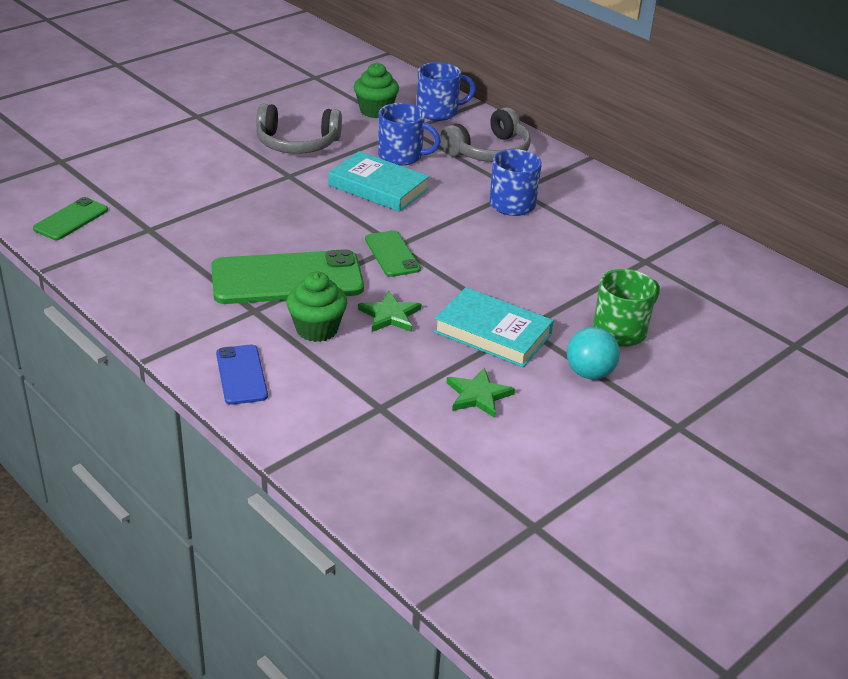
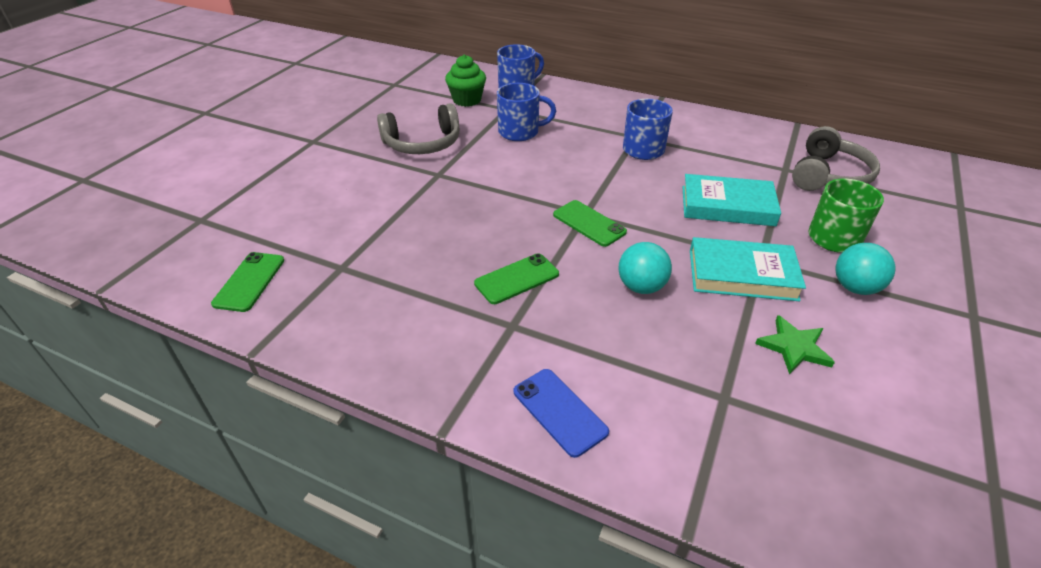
camera: 20 degrees left, 5 degrees up
green phone [211,249,364,304] -> green phone [474,253,559,304], size x0.52
green cupcake [287,272,347,342] -> none
turquoise book [328,151,429,212] -> turquoise book moved to [682,174,781,226]
green star [358,291,422,332] -> turquoise ball [618,242,672,294]
grey headphones [440,107,531,162] -> grey headphones moved to [792,126,880,191]

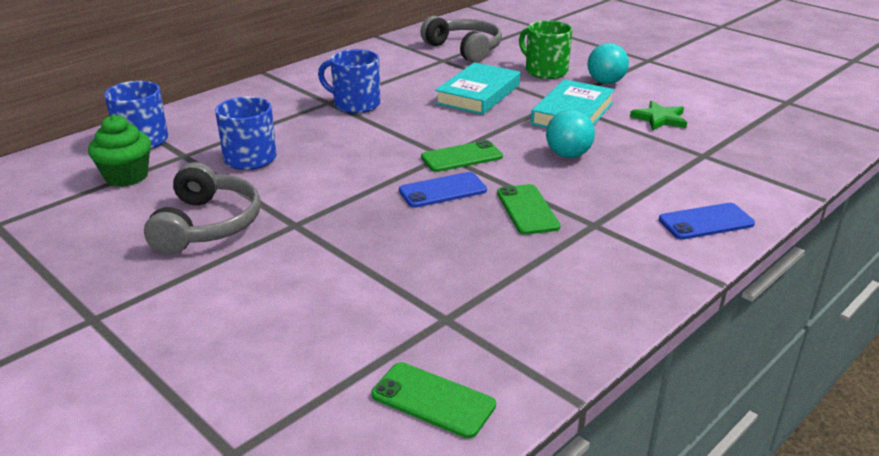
camera: 70 degrees left, 10 degrees down
none -> blue phone [399,172,487,208]

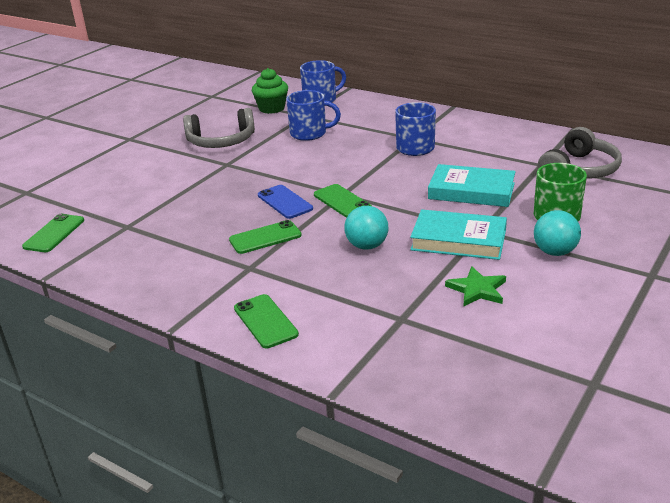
camera: 80 degrees right, 0 degrees up
blue phone [659,203,755,240] -> green phone [234,294,299,348]

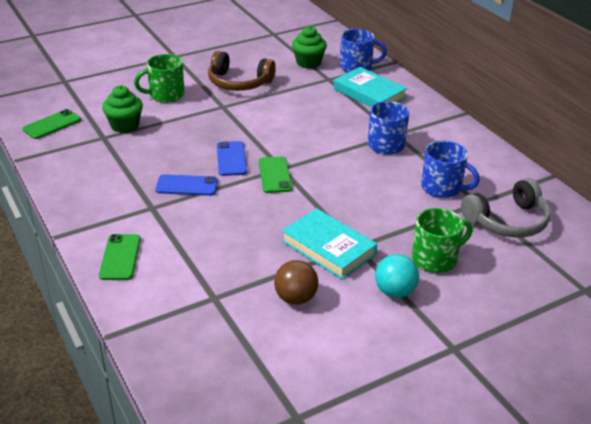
camera: 25 degrees right, 5 degrees up
grey headphones [183,108,255,148] -> brown headphones [208,51,276,91]
green phone [229,220,302,254] -> blue phone [156,174,218,196]
blue mug [286,90,341,141] -> blue mug moved to [421,141,480,198]
turquoise ball [344,206,388,250] -> none
turquoise book [428,164,516,207] -> turquoise book moved to [334,67,407,107]
green star [445,266,506,307] -> brown ball [274,260,319,305]
none -> green cupcake [102,85,143,133]
none -> green mug [134,54,185,103]

